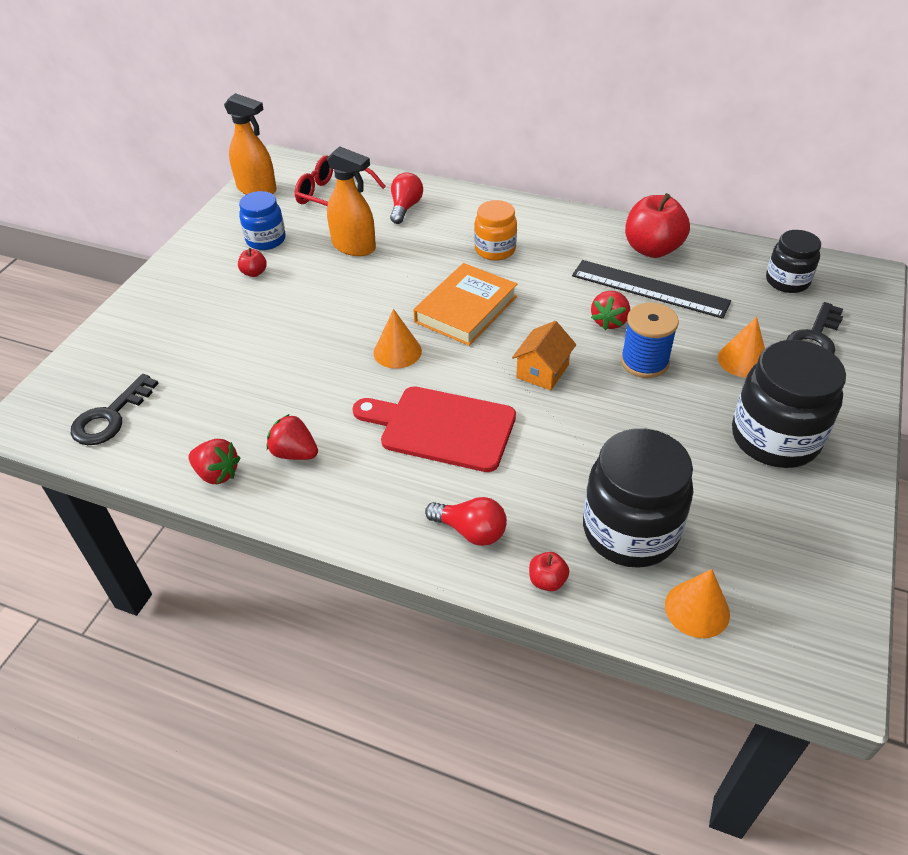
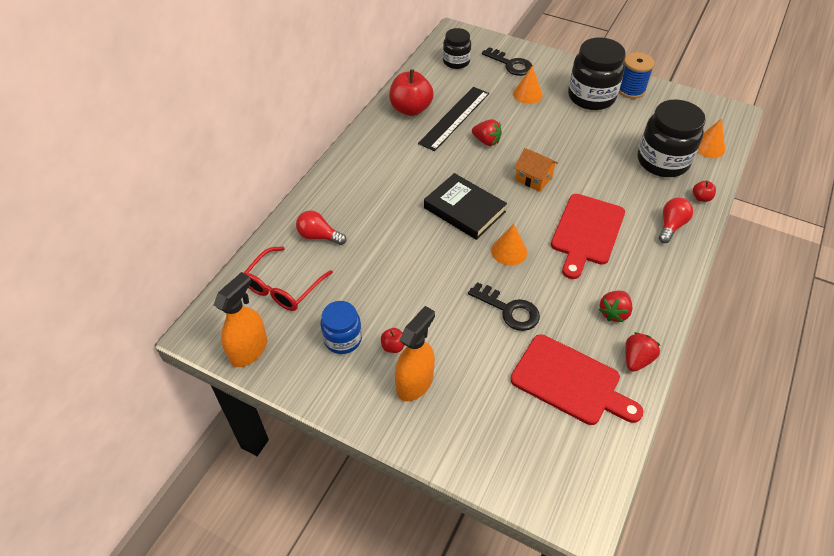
camera: 85 degrees left, 5 degrees up
black key [71,374,159,445] -> black key moved to [468,282,540,331]
orange spray bottle [326,146,376,256] -> orange spray bottle moved to [395,306,435,401]
orange book [413,263,517,346] -> black book [424,173,507,240]
orange jar [474,200,517,261] -> none
blue spool [621,302,679,378] -> blue spool moved to [619,52,655,99]
none -> red cutting board [510,334,644,425]

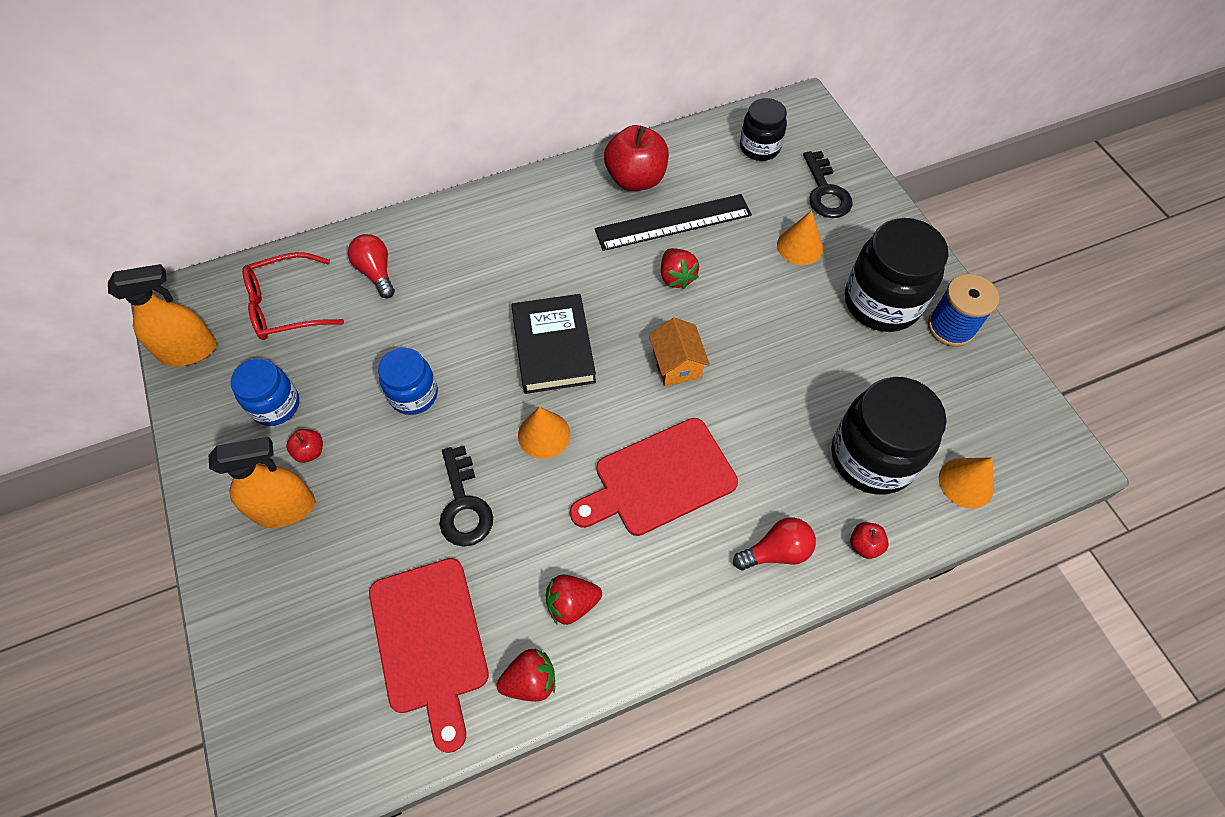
camera: 40 degrees right, 10 degrees up
none -> blue jar [378,348,438,415]

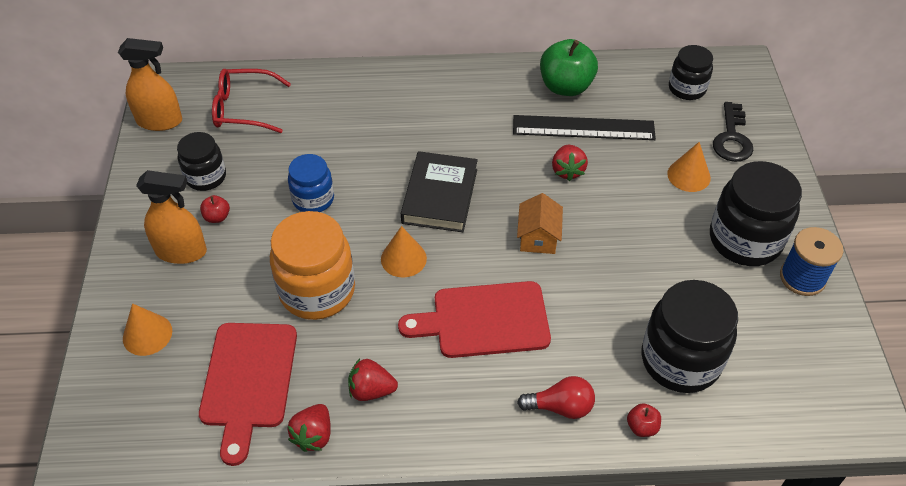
camera: 20 degrees right, 10 degrees down
blue jar [231,358,299,426] -> black jar [177,132,226,191]
red light bulb [348,234,395,299] -> none
black key [439,446,493,547] -> orange jar [270,211,355,320]
red strawberry [496,649,555,702] -> red strawberry turned 105 degrees clockwise [287,404,331,452]
red apple [604,125,669,191] -> green apple [540,39,598,96]
orange cone [939,457,994,509] -> orange cone moved to [123,303,172,356]

